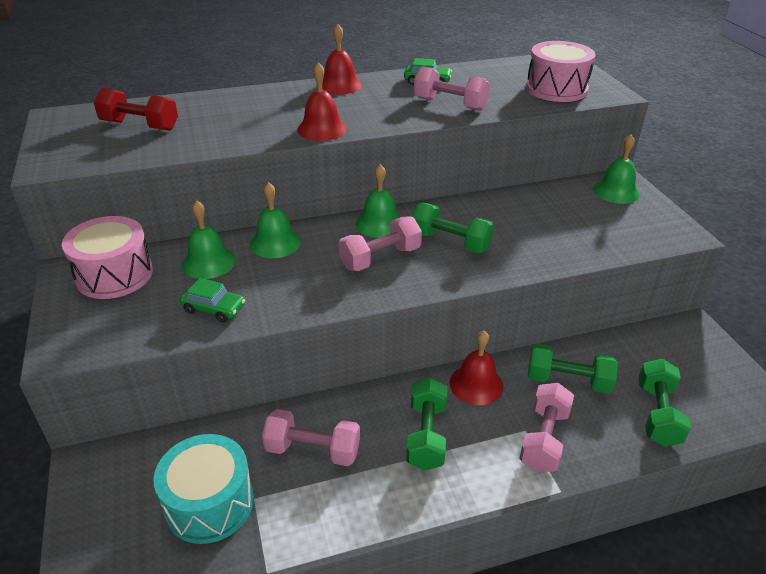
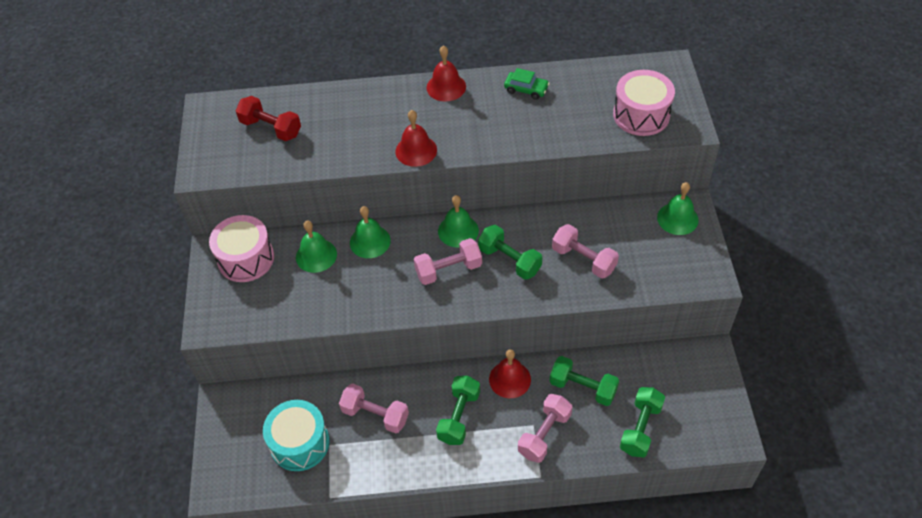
camera: 15 degrees right, 15 degrees up
green car [180,278,245,323] -> none
pink dumbbell [414,66,490,111] -> pink dumbbell moved to [552,224,619,279]

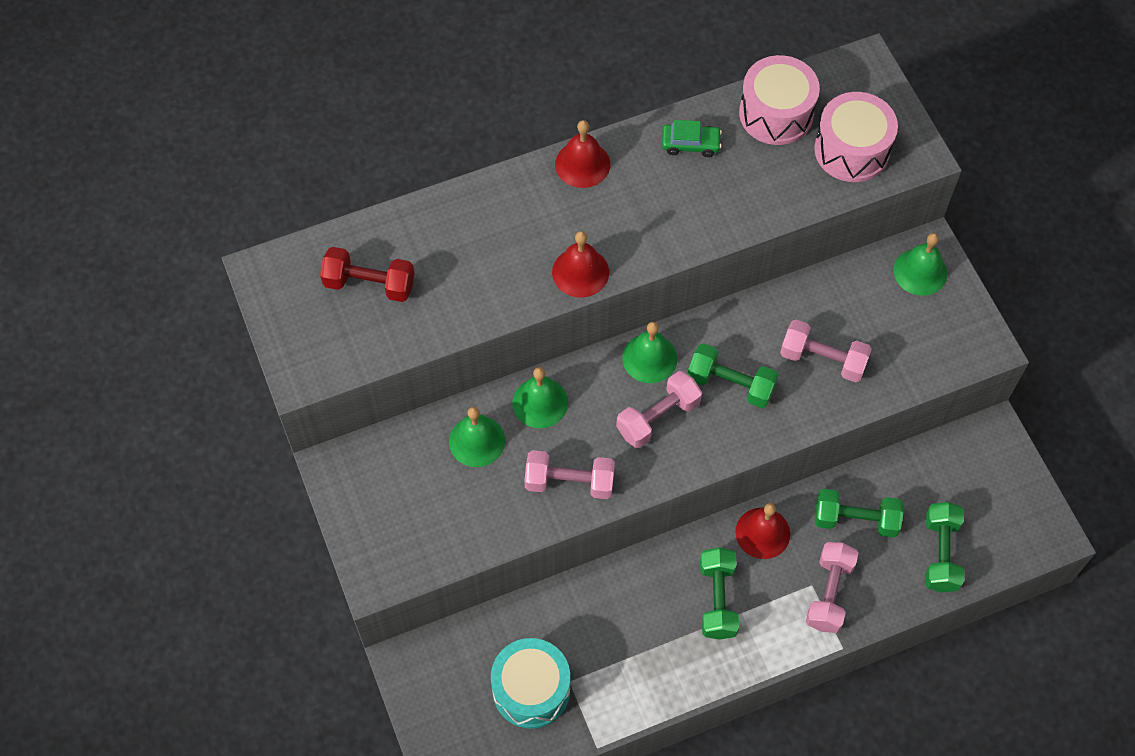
camera: 20 degrees left, 10 degrees up
pink drum [209,215,274,282] -> pink drum moved to [739,55,820,145]
pink dumbbell [339,384,409,434] -> pink dumbbell moved to [524,450,615,499]

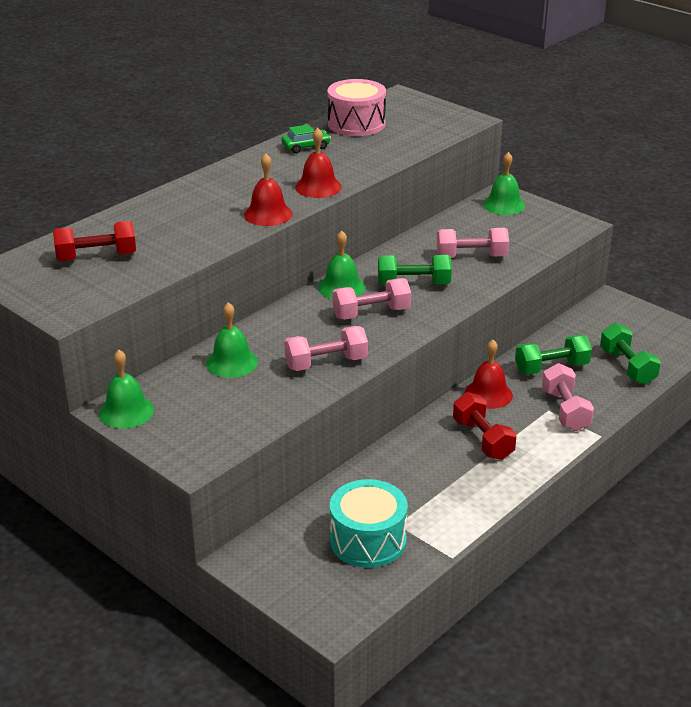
camera: 25 degrees left, 30 degrees down
green bell [512,367,568,428] -> green bell moved to [99,350,154,429]
red bell [555,120,610,188] -> red bell moved to [295,128,342,198]
pink dumbbell [616,371,702,448] -> pink dumbbell turned 45 degrees clockwise [332,278,411,320]
green dumbbell [700,547,739,640] -> red dumbbell [453,392,517,460]
pink drum [814,92,898,182] -> none

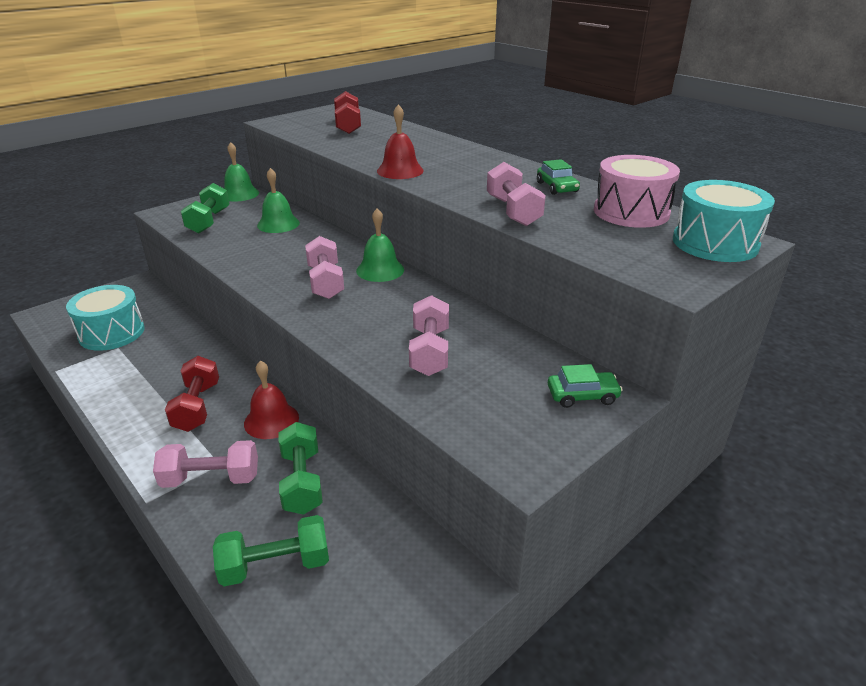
camera: 95 degrees right, 0 degrees up
pink dumbbell [284,326,368,371] -> pink dumbbell moved to [487,162,546,226]
red bell [295,128,342,198] -> none
green dumbbell [378,255,452,285] -> green dumbbell moved to [181,183,229,233]
red dumbbell [453,392,517,460] -> red dumbbell turned 75 degrees counterclockwise [165,356,219,432]
green bell [483,152,525,215] -> green car [548,364,623,408]
none -> turquoise drum [673,180,775,262]

